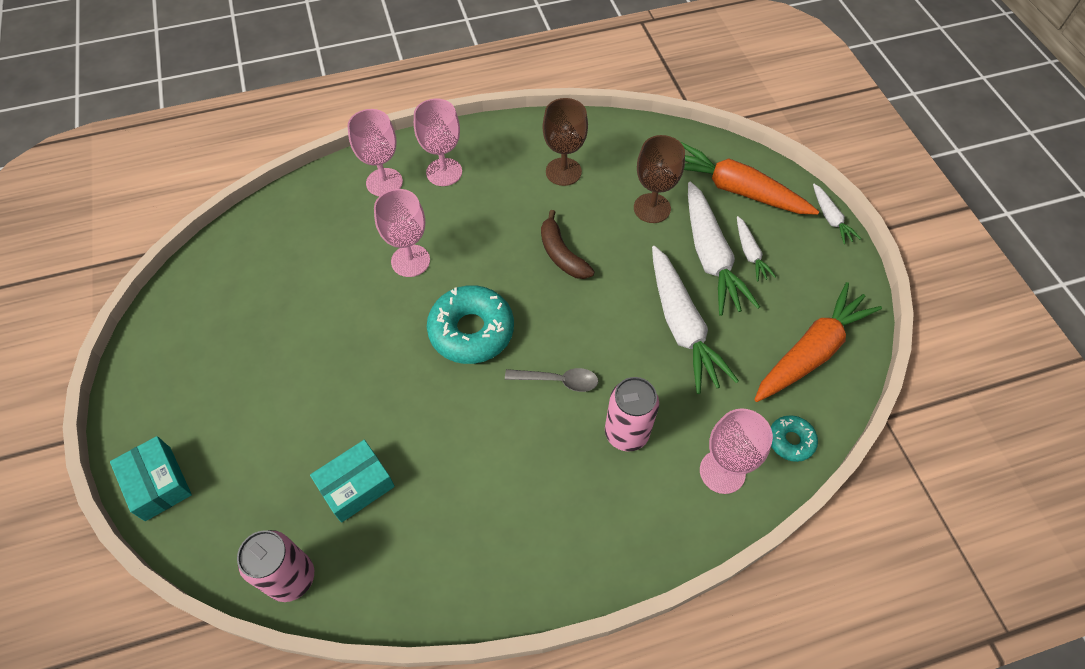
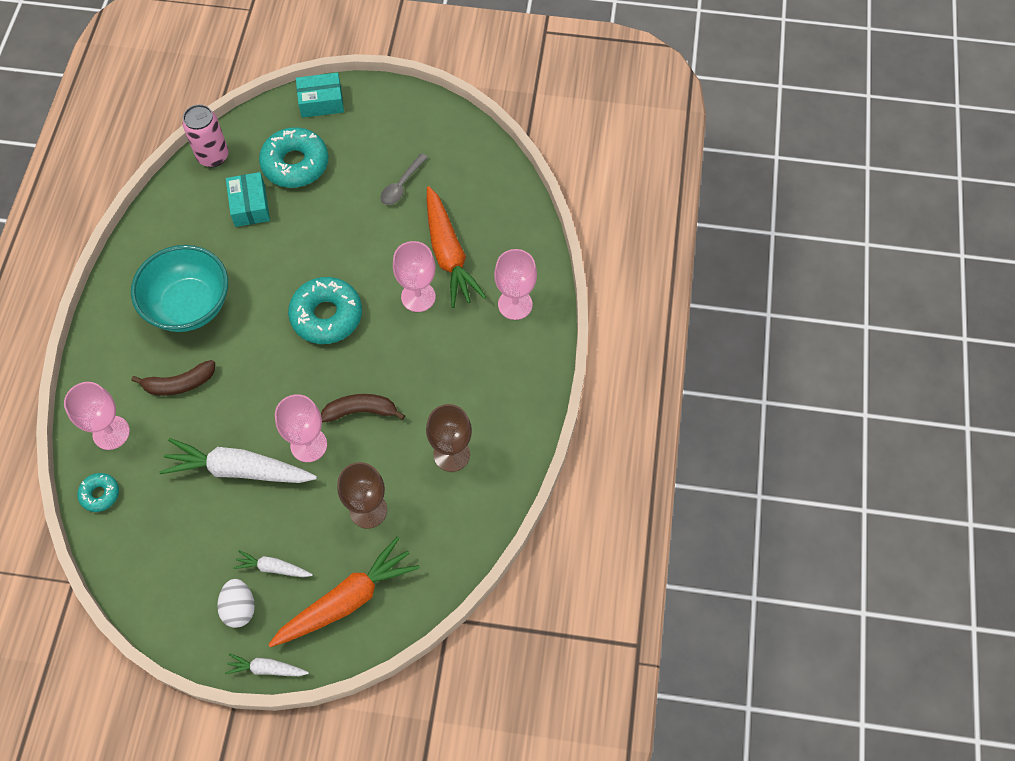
camera: 115 degrees right, 5 degrees up
pink goblet [414,98,462,186] -> pink goblet moved to [275,394,327,462]
grey spoon [505,368,598,392] -> grey spoon moved to [380,153,428,205]
pink can [605,377,659,451] -> brown banana [131,360,215,396]
white carrot [688,182,760,316] -> none
orange carrot [754,282,882,402] -> orange carrot moved to [427,186,486,308]
none -> turquoise bowl [131,245,228,332]
none -> white egg [217,579,255,628]
none -> turquoise donut [259,127,328,188]

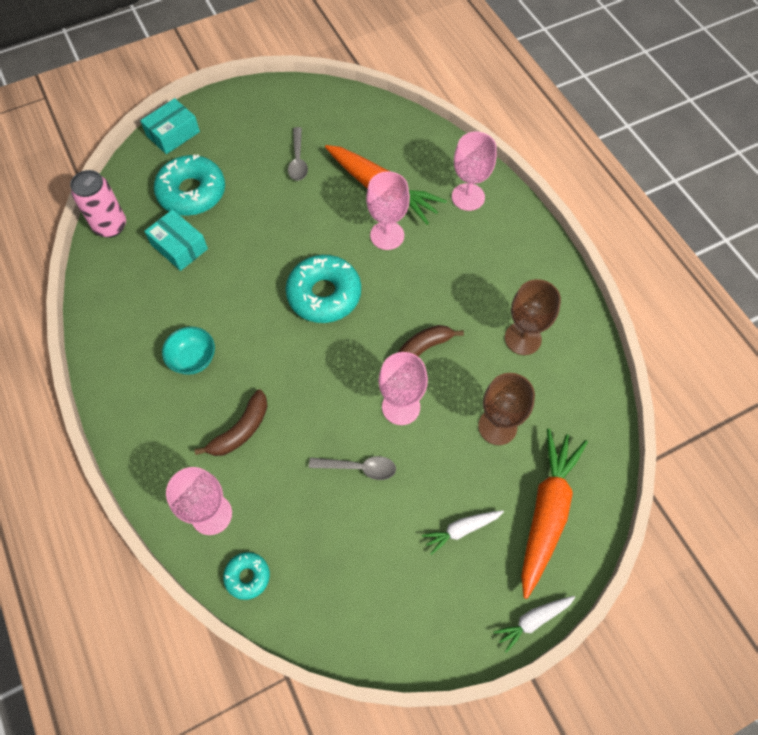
camera: 35 degrees left, 0 degrees up
turquoise bowl [131,245,228,332] -> turquoise bowl [162,327,215,375], size x0.51
white carrot [159,438,317,483] -> grey spoon [309,456,396,480]
white egg [217,579,255,628] -> none

